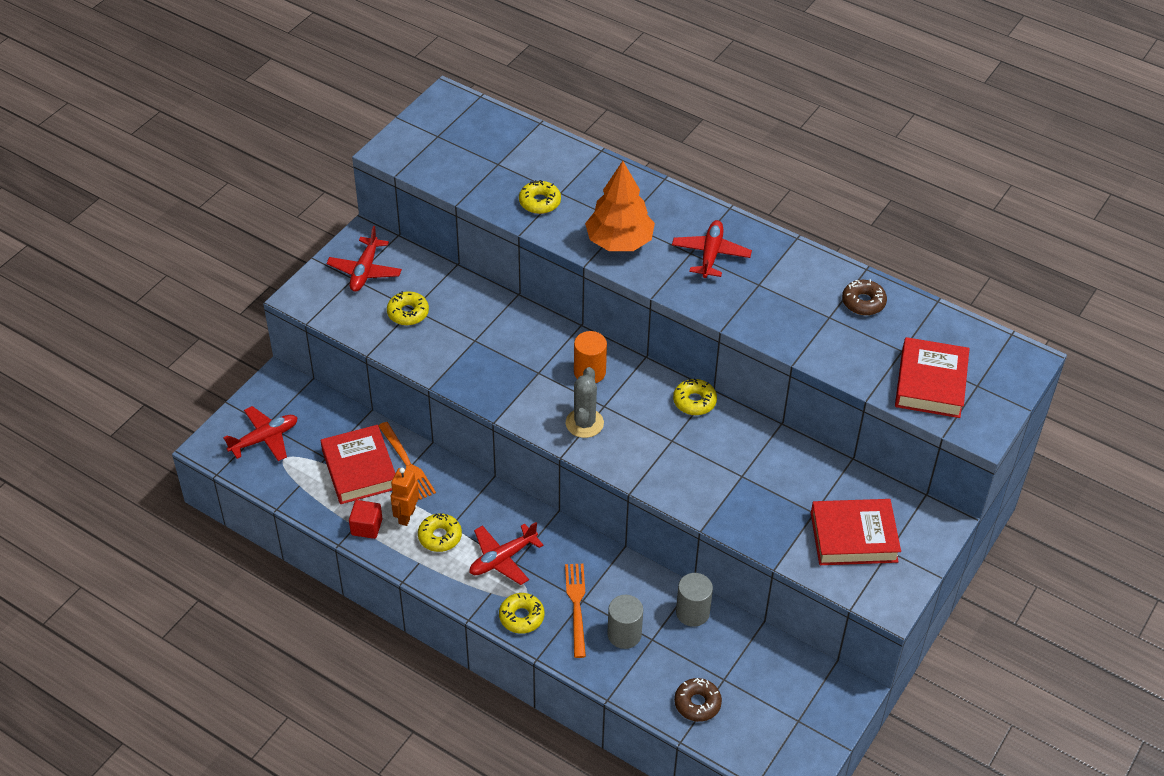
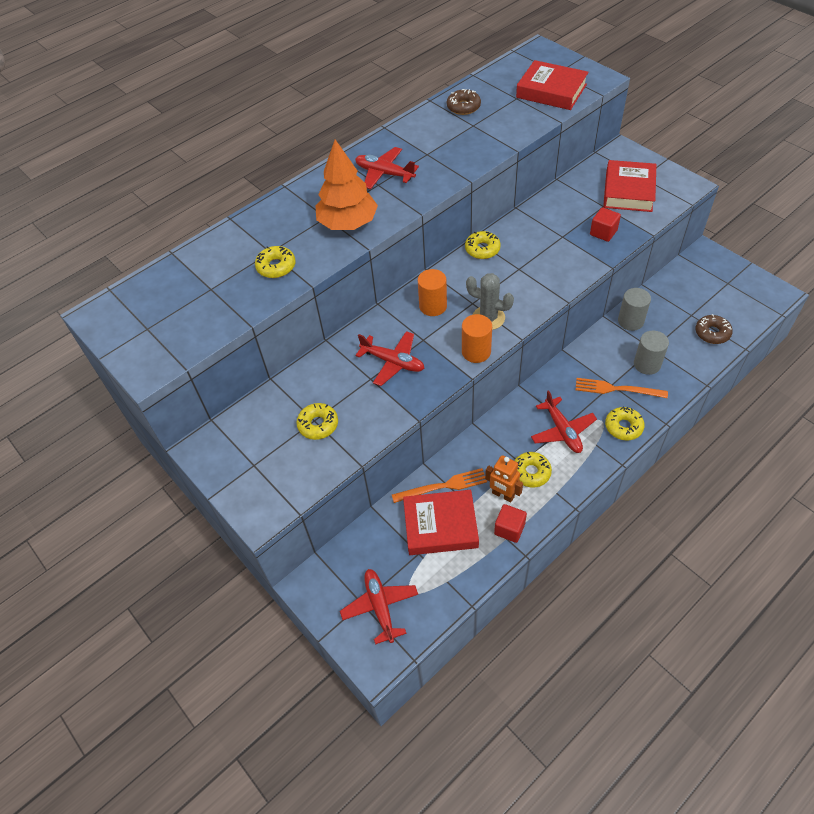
camera: 70 degrees left, 5 degrees up
red plane [326,226,402,292] -> red plane moved to [355,331,424,386]
none -> orange cylinder [462,314,492,363]
none -> red cube [590,207,621,242]

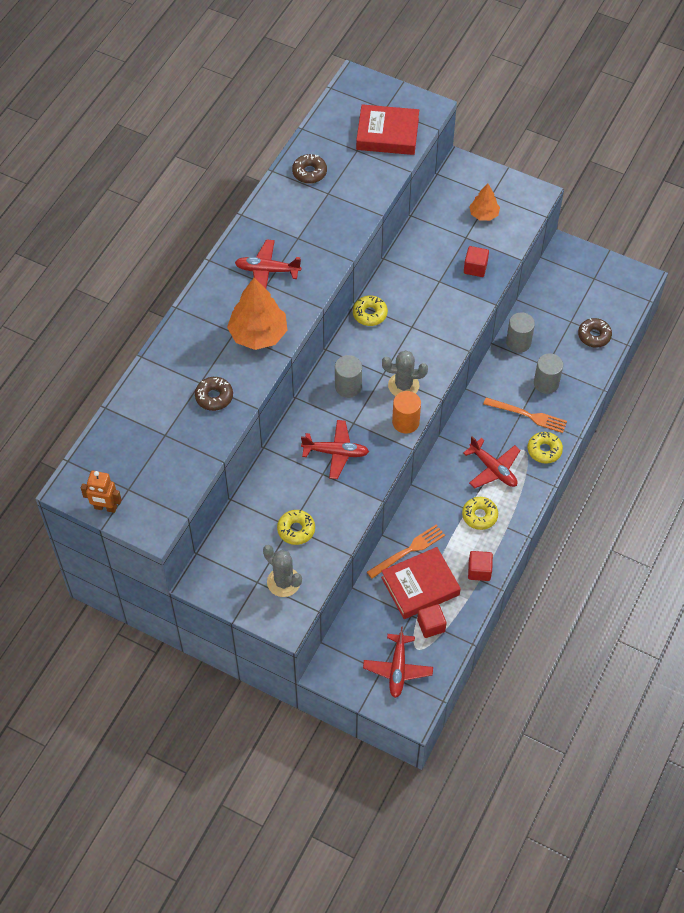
camera: 25 degrees left, 5 degrees up
yellow donut [255,246,295,278] -> brown donut [195,377,233,411]
red plane [340,569,418,645] -> red plane turned 135 degrees counterclockwise [363,626,433,698]
orange cylinder [418,269,447,316] -> grey cylinder [335,355,362,398]
orange robot [485,455,523,503] -> orange robot moved to [81,471,122,513]
orange fork [575,378,668,398] -> orange fork turned 150 degrees counterclockwise [483,397,567,433]
red book [603,160,656,212] -> orange tree [469,183,500,221]
none -> grey cactus [263,545,302,597]
none -> red cube [417,604,447,638]

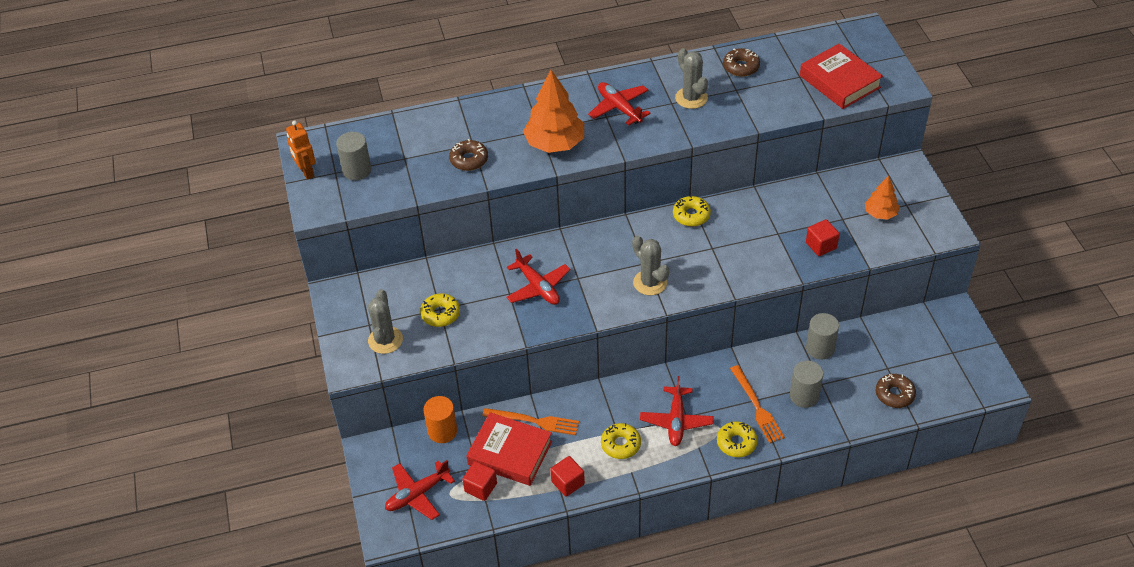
camera: 50 degrees right, 10 degrees down
grey cylinder [335,355,362,398] -> grey cylinder moved to [336,132,371,180]
orange cylinder [392,391,421,434] -> orange cylinder moved to [423,396,457,443]
none -> grey cactus [675,48,708,109]

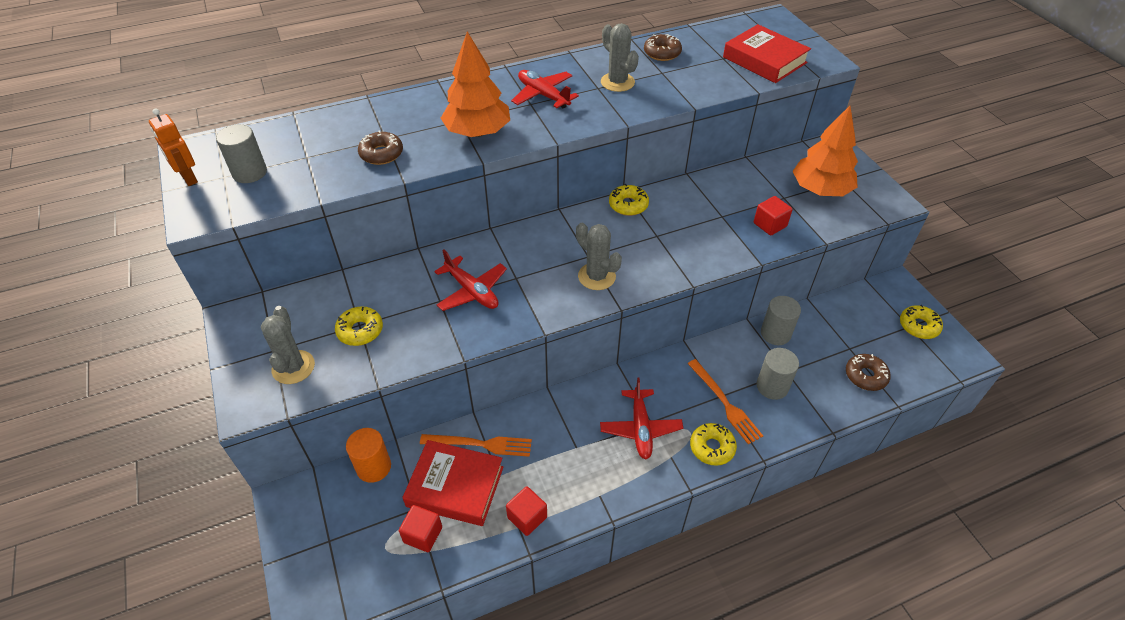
camera: 10 degrees left, 0 degrees up
red plane [385,460,455,520] -> none
yellow donut [601,423,641,459] -> yellow donut moved to [900,305,943,339]
orange tree [865,176,900,220] -> orange tree [792,106,858,196], size x1.76

